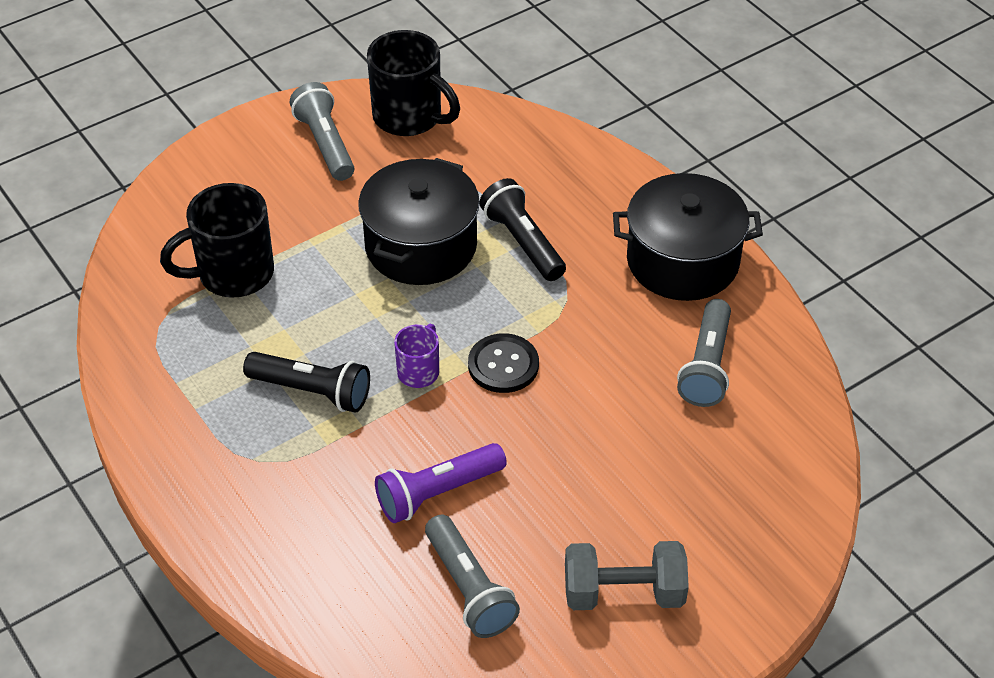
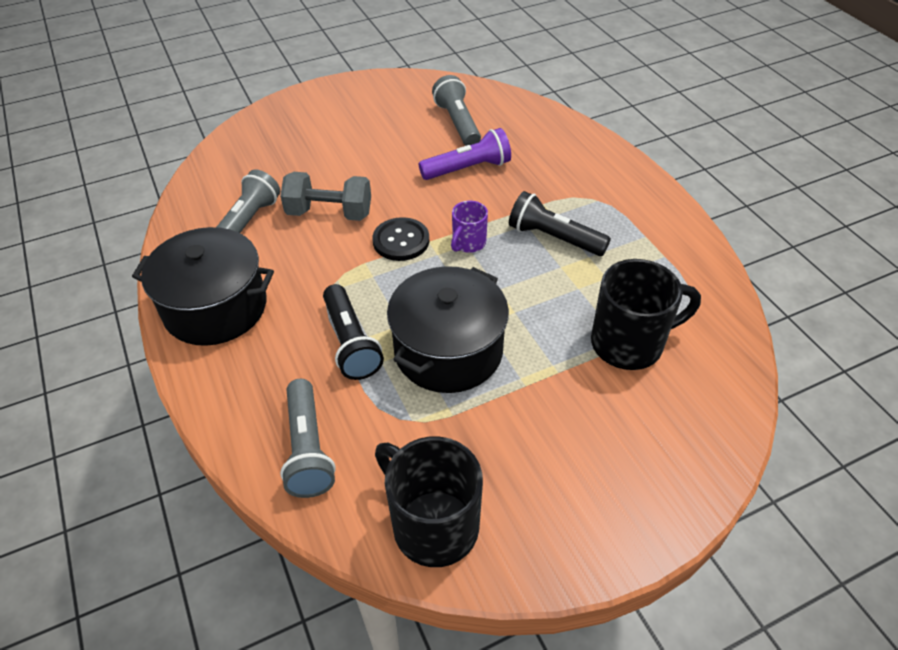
camera: 170 degrees left, 0 degrees up
grey flashlight [290,82,354,181] -> grey flashlight moved to [280,379,336,498]
grey dumbbell [565,541,689,610] -> grey dumbbell moved to [280,172,371,221]

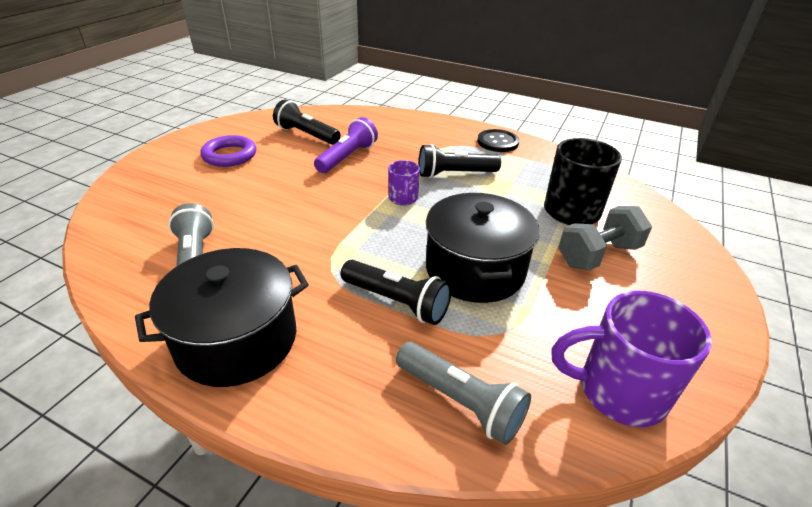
camera: 40 degrees left, 10 degrees down
grey dumbbell [280,172,371,221] -> grey dumbbell moved to [558,206,652,270]
black button [372,217,429,261] -> black button moved to [477,129,519,152]
black mug [375,437,483,567] -> purple mug [551,291,712,427]
grey flashlight [432,75,481,146] -> black flashlight [273,100,341,145]
none -> purple ring [200,135,256,167]

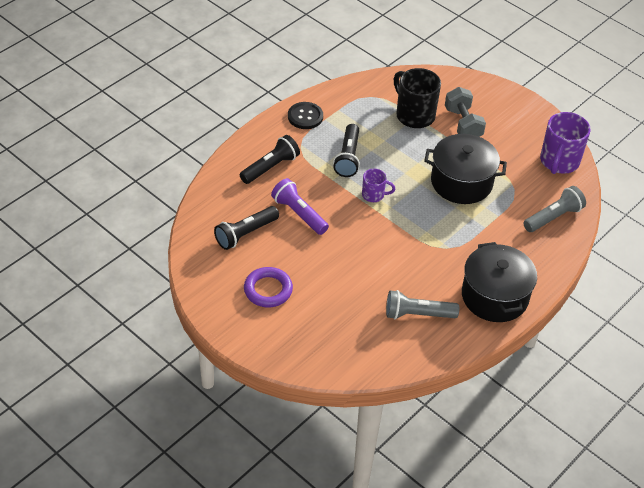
camera: 75 degrees left, 10 degrees up
black flashlight [341,260,452,325] -> black flashlight moved to [240,135,300,184]

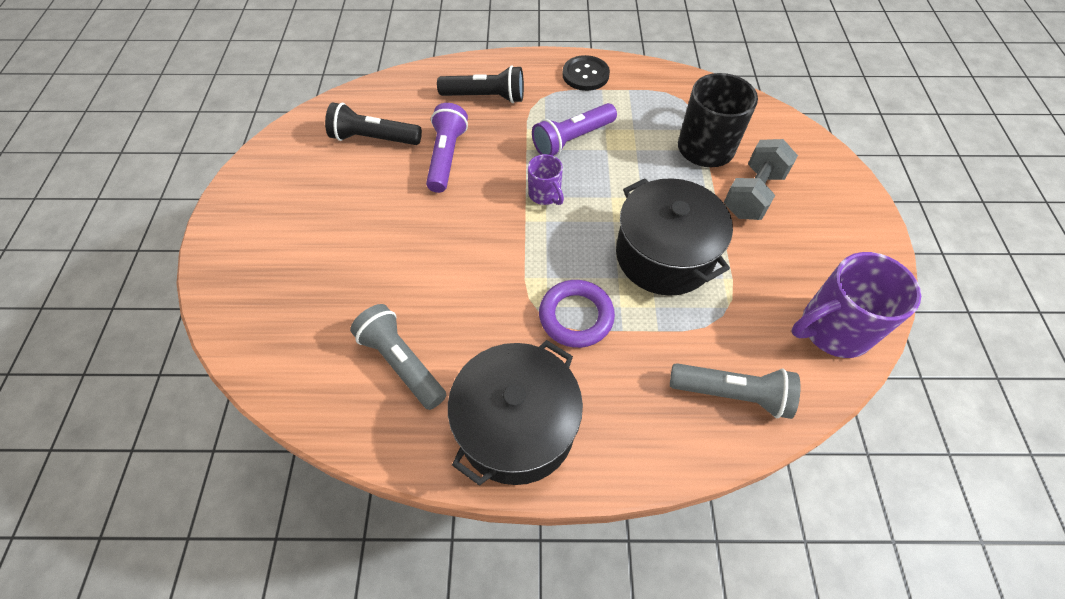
camera: 50 degrees right, 10 degrees up
purple ring [244,267,293,307] -> purple ring moved to [539,280,615,348]
black flashlight [333,124,360,177] -> purple flashlight [532,103,617,156]

